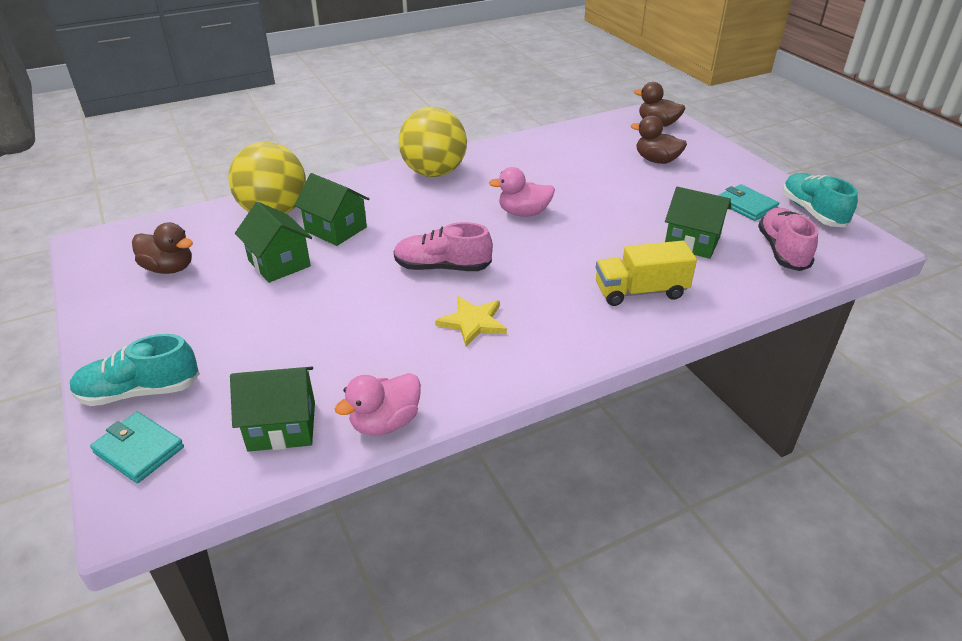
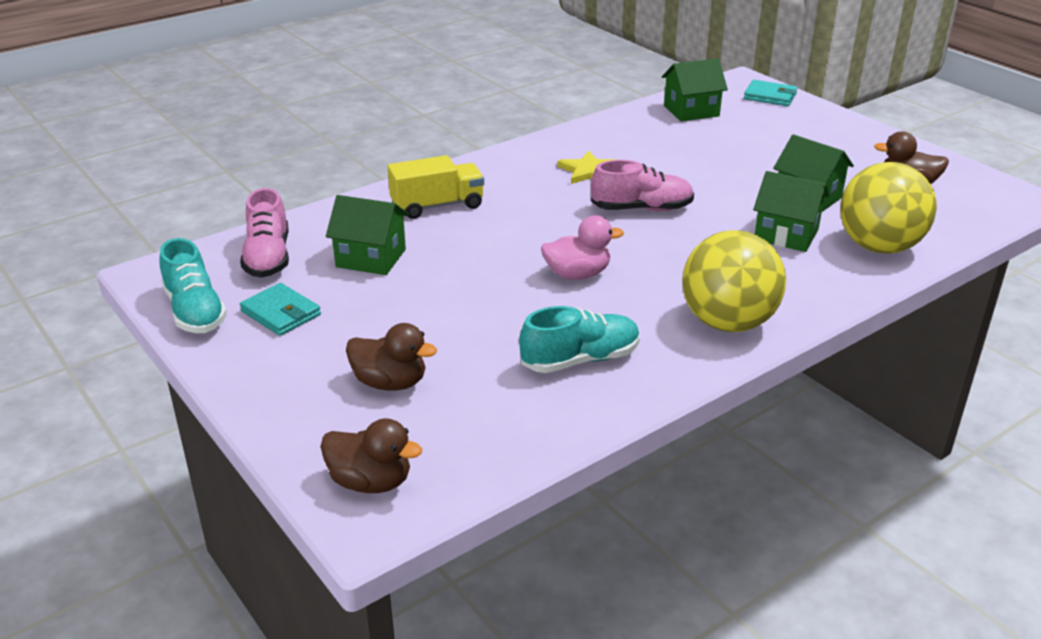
camera: 170 degrees right, 5 degrees down
turquoise shoe [70,334,200,406] -> turquoise shoe moved to [519,306,640,373]
pink duck [335,373,421,436] -> none

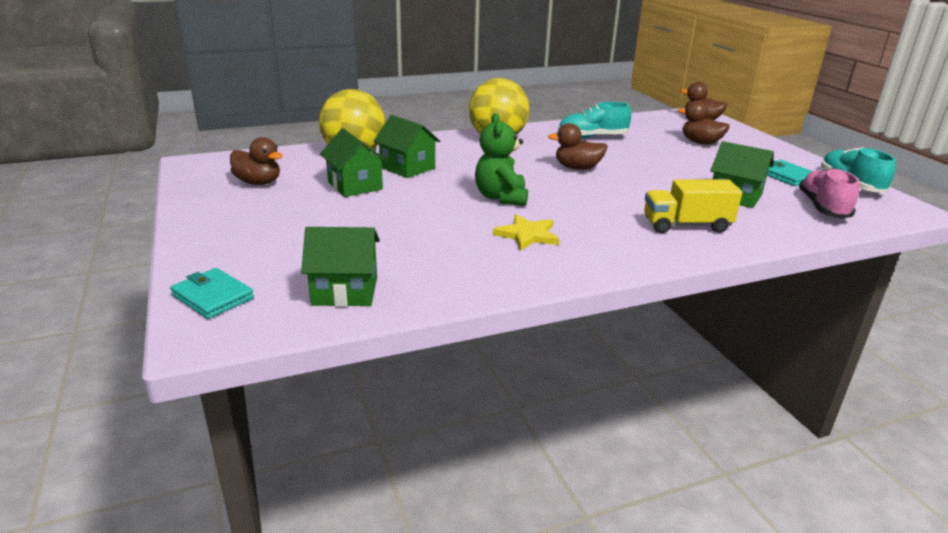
camera: 165 degrees left, 5 degrees down
pink duck [541,215,624,280] -> brown duck [548,123,608,170]
pink shoe [591,160,694,211] -> green teddy bear [475,113,528,206]

